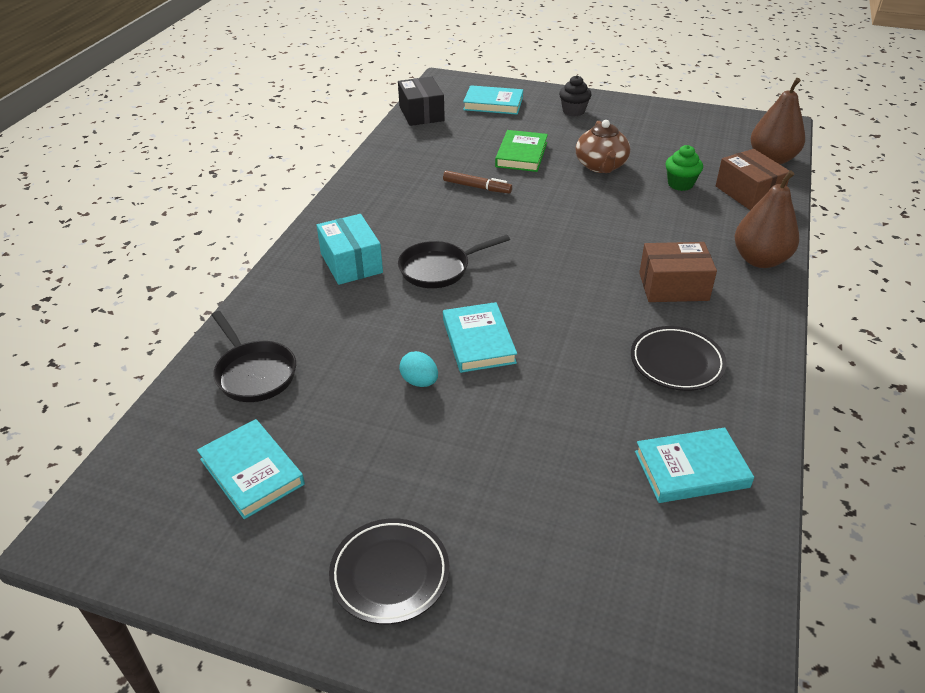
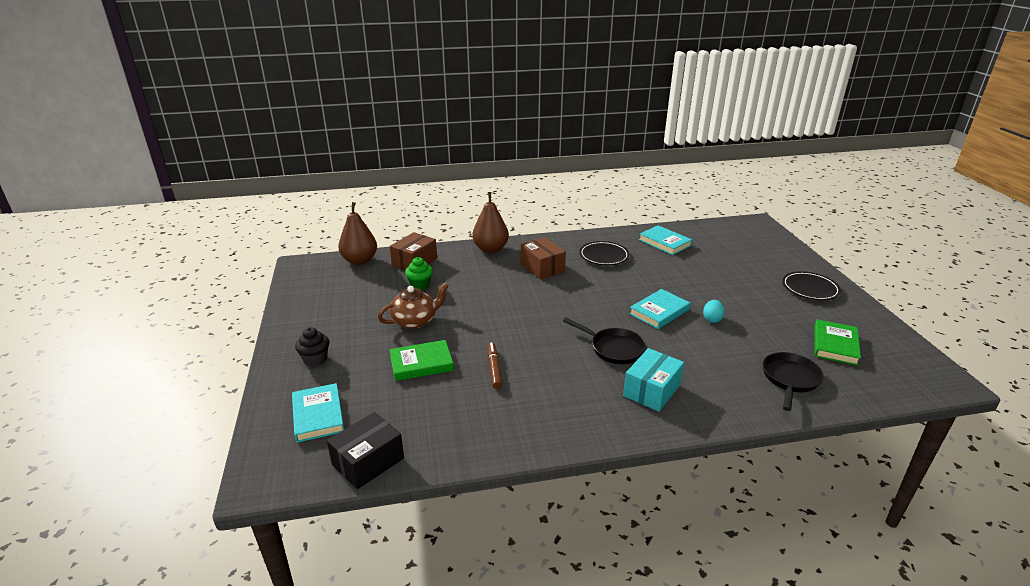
camera: 120 degrees left, 10 degrees down
turquoise book [197,419,305,519] -> green book [814,319,861,366]

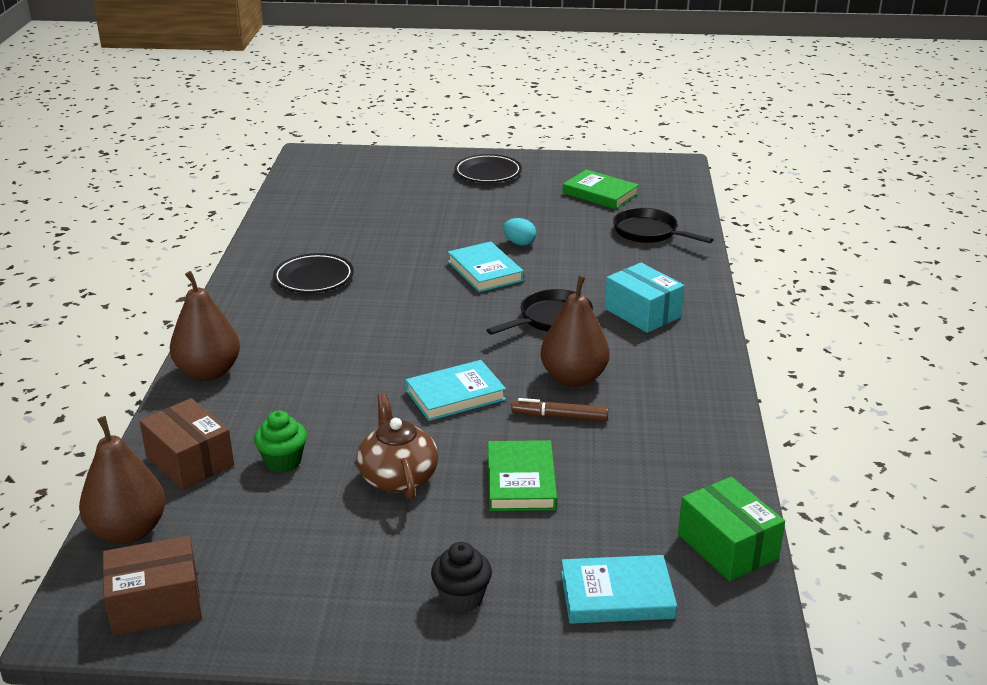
camera: 75 degrees left, 0 degrees up
black box [327,412,404,489] -> green box [678,477,785,581]
brown box [521,237,566,279] -> brown box moved to [103,535,202,636]
turquoise book [639,225,692,255] -> turquoise book moved to [406,360,506,421]
none -> brown pear [540,275,609,387]

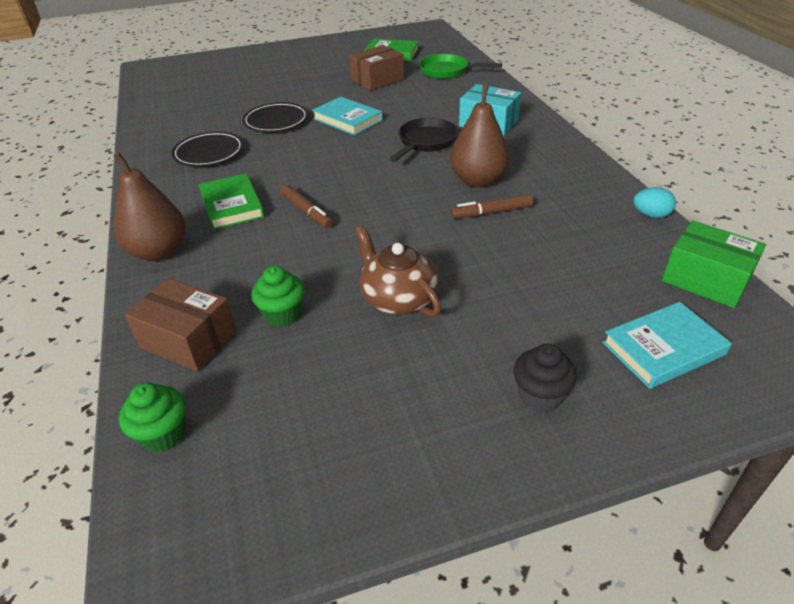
camera: 20 degrees left, 10 degrees up
brown pear [79,416,166,544] -> green cupcake [119,383,186,452]
brown box [103,535,202,636] -> brown box moved to [349,45,404,91]
turquoise book [406,360,506,421] -> none
black plate [454,154,522,183] -> black plate moved to [243,102,308,132]
green book [488,440,557,511] -> green book moved to [198,173,265,230]
turquoise egg [503,218,536,246] -> turquoise egg moved to [633,187,676,218]
black pan [613,208,714,243] -> green pan [419,54,502,79]
none -> brown marker [281,185,333,228]

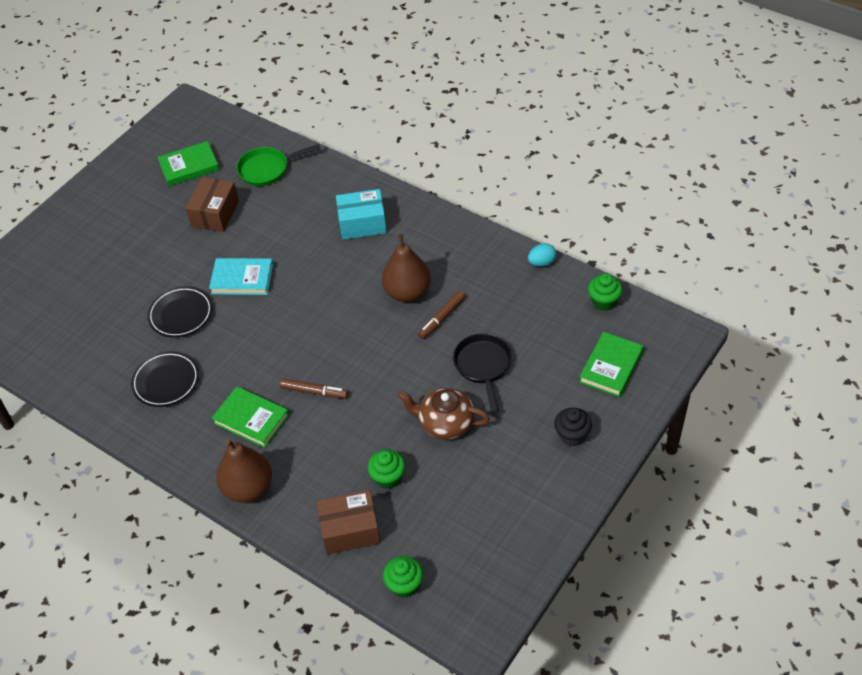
camera: 35 degrees left, 10 degrees up
black pan [389,118,458,162] -> black pan moved to [453,333,512,413]
turquoise book [602,302,732,389] -> green book [579,332,644,397]
green box [662,220,766,308] -> green cupcake [588,273,623,311]

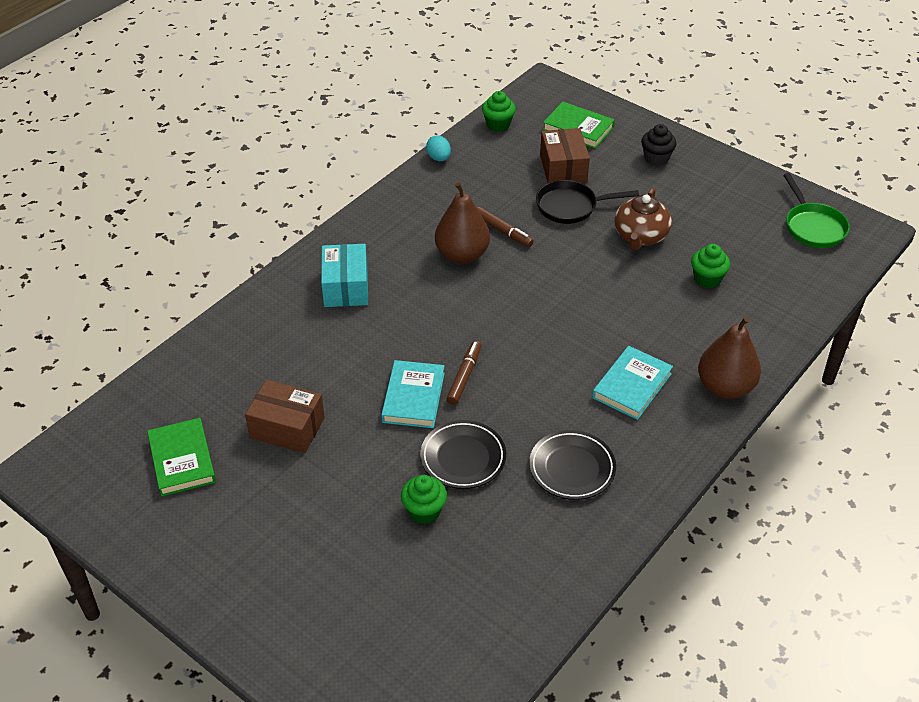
camera: 90 degrees left, 5 degrees down
green book [212,386,289,448] -> turquoise book [592,346,673,420]
green pan [236,144,321,186] -> green pan moved to [783,173,850,248]
brown marker [280,378,348,399] -> brown marker moved to [447,341,481,405]
brown box [317,490,381,554] -> brown box moved to [540,128,590,183]
green cupcake [383,556,423,598] -> green cupcake moved to [401,475,447,524]

